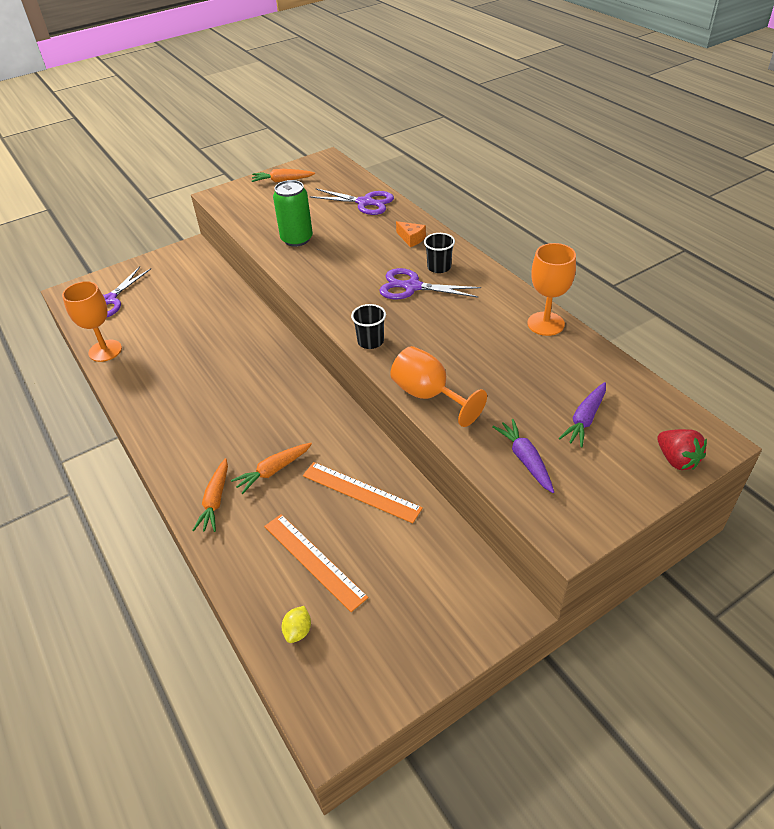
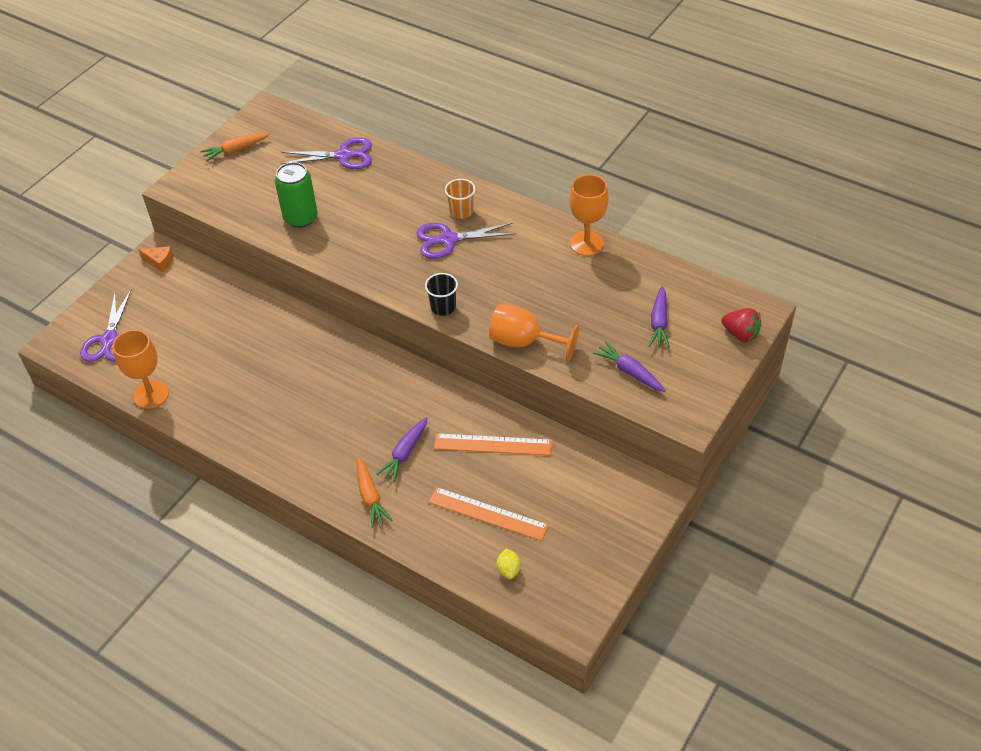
camera: 25 degrees left, 5 degrees up
orange carrot [231,443,312,494] -> purple carrot [376,417,427,482]
orange cheese [396,221,426,247] -> orange cheese moved to [139,246,173,273]
black cup [424,233,455,273] -> orange cup [445,179,476,219]

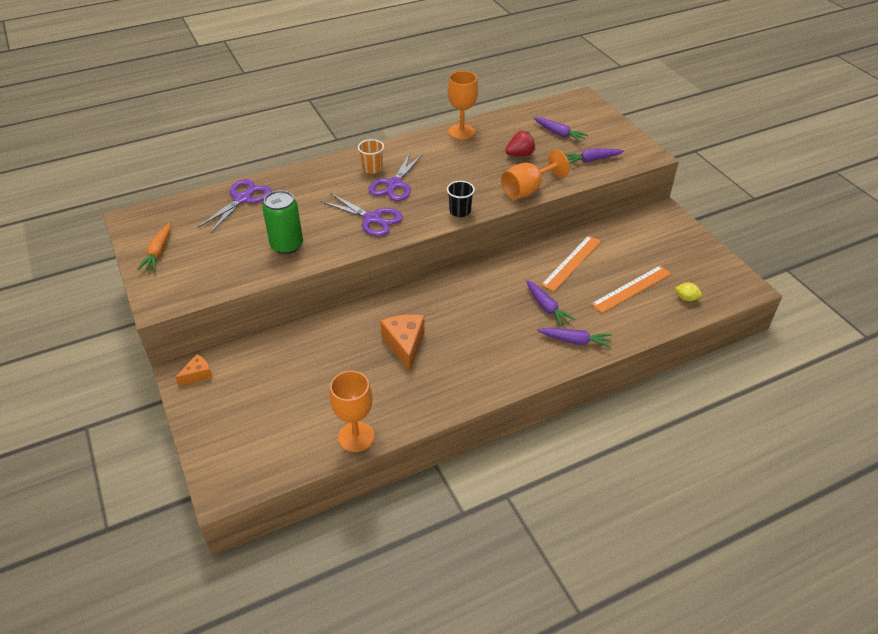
camera: 60 degrees left, 5 degrees down
purple scissors [80,289,132,362] -> purple scissors moved to [320,193,403,236]
orange carrot [357,457,393,528] -> purple carrot [537,328,612,348]
red strawberry [721,308,761,342] -> red strawberry moved to [505,131,535,156]
none -> orange cheese [380,315,425,372]

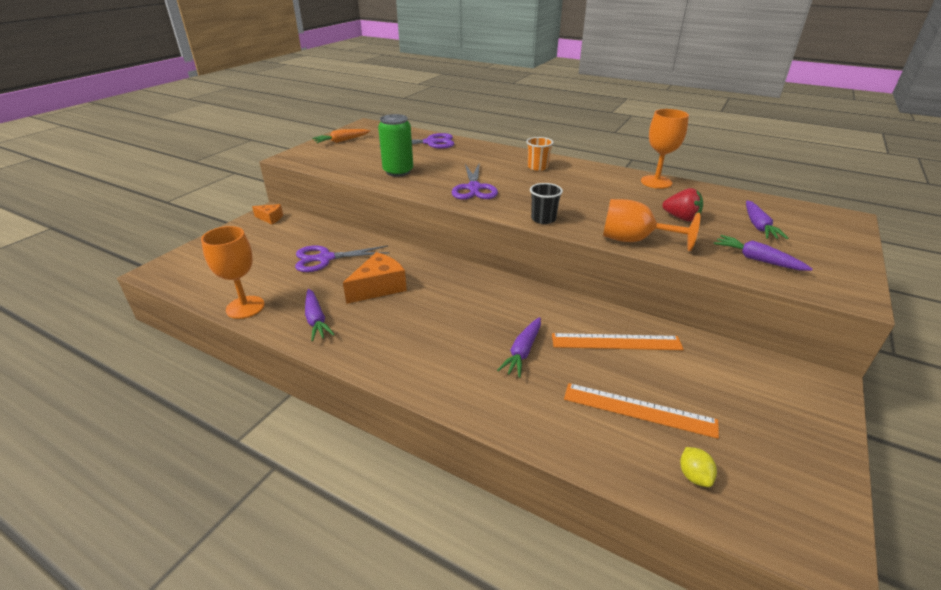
camera: 55 degrees right, 10 degrees down
purple scissors [369,153,423,201] -> purple scissors moved to [295,245,390,272]
purple carrot [537,328,612,348] -> purple carrot moved to [305,289,335,341]

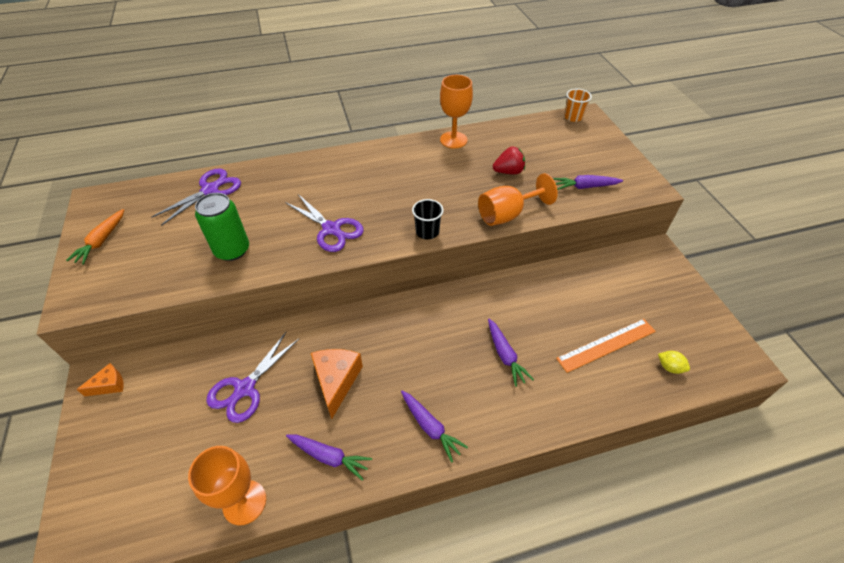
camera: 45 degrees left, 15 degrees up
orange cup [526,137,553,171] -> orange cup moved to [564,89,592,122]
orange ruler [552,333,684,350] -> none
purple carrot [746,200,789,239] -> purple carrot moved to [401,391,468,462]

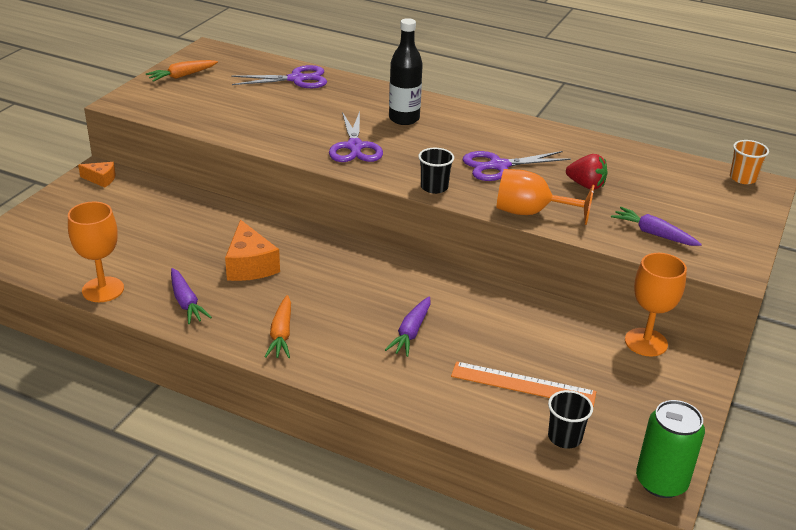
camera: 40 degrees right, 15 degrees down
green can [195,193,249,261] -> green can moved to [636,400,705,498]
purple scissors [206,332,299,423] -> purple scissors moved to [463,151,571,181]
orange cheese [311,349,363,419] -> orange cheese turned 120 degrees clockwise [225,220,280,281]
purple carrot [401,391,468,462] -> orange carrot [265,295,291,358]
orange goblet [440,75,473,149] -> orange goblet moved to [625,253,687,356]
yellow lemon [658,351,690,374] -> black cup [548,390,593,449]
none -> black bottle [389,18,423,125]

